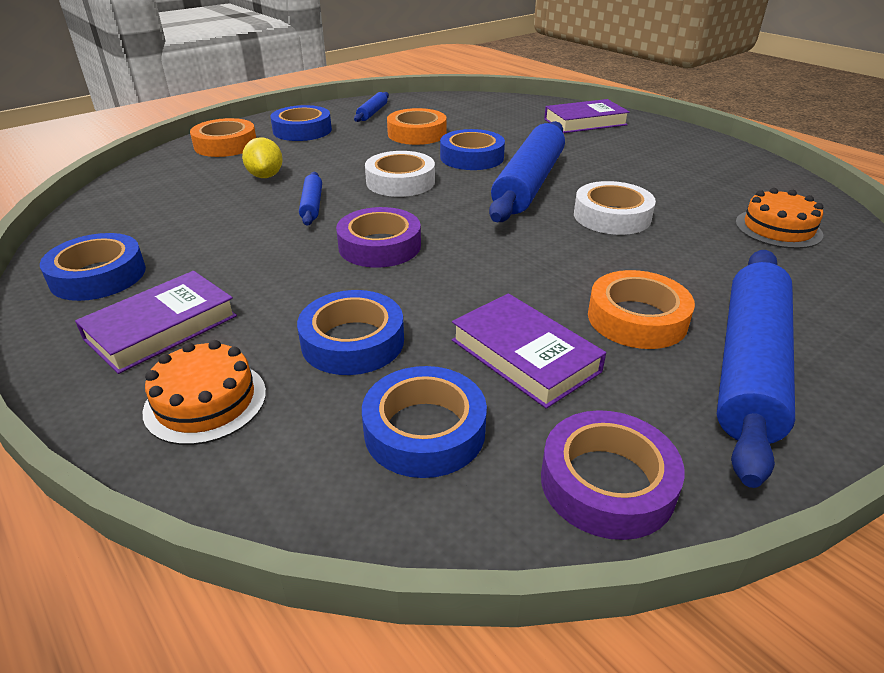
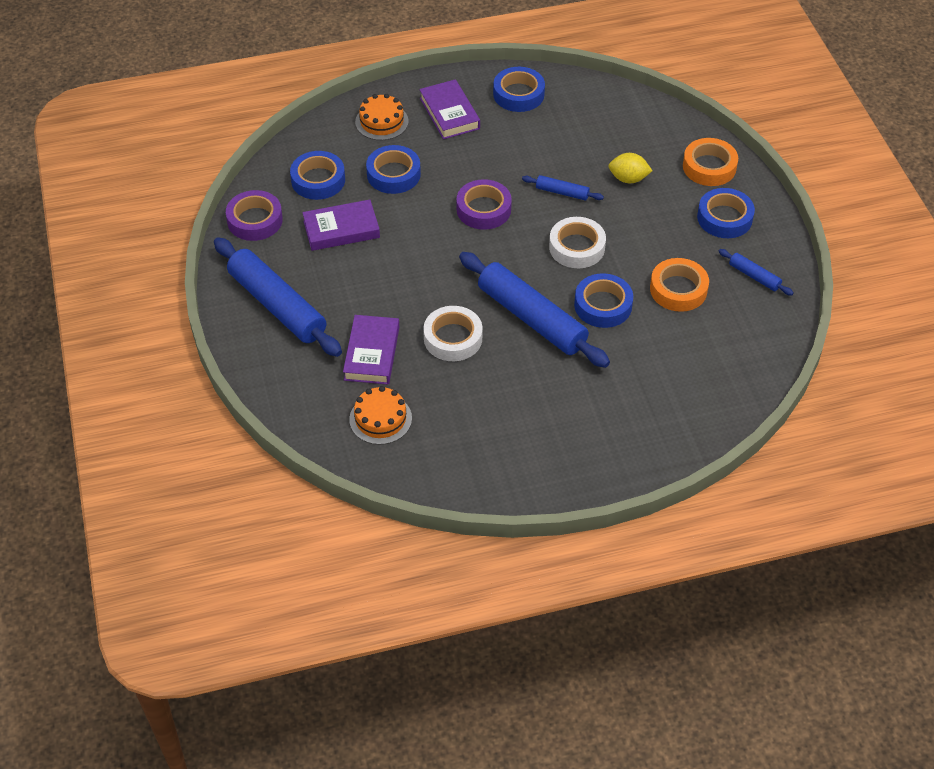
camera: 115 degrees right, 15 degrees up
purple book [544,99,630,133] -> purple book moved to [343,315,399,385]
orange tape [588,270,695,349] -> none

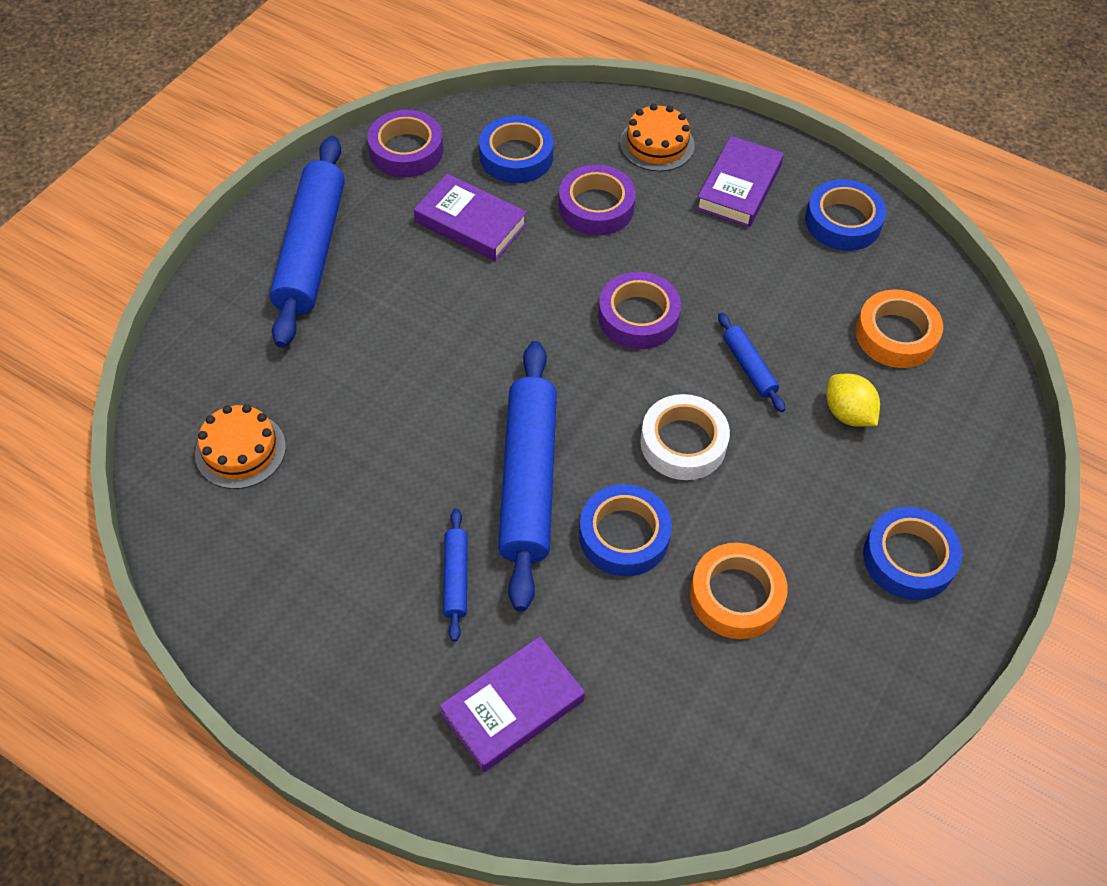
camera: 45 degrees right, 5 degrees up
purple book [343,315,399,385] -> purple book moved to [439,636,585,772]
blue tape [366,145,421,194] -> purple tape [559,165,636,236]
white tape [423,306,483,361] -> none
orange tape [683,138,738,186] -> orange tape moved to [855,289,943,368]
blue rolling pin [718,249,794,296] -> blue rolling pin moved to [443,508,468,642]

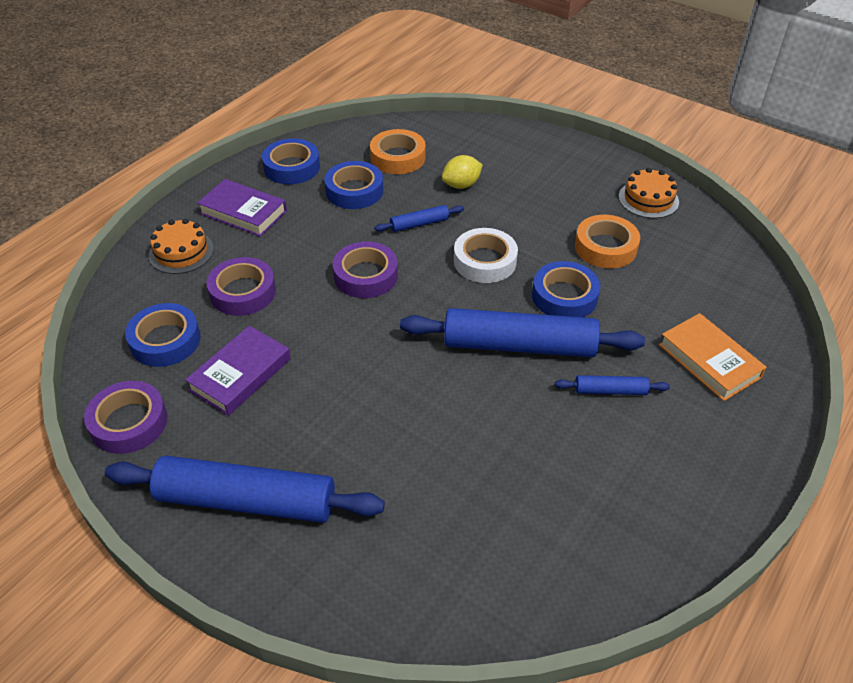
camera: 85 degrees left, 10 degrees down
orange cake [195,404,286,489] -> orange cake moved to [619,168,679,218]
purple book [439,636,585,772] -> orange book [659,313,767,401]
blue tape [863,507,962,600] -> blue tape moved to [324,161,383,209]

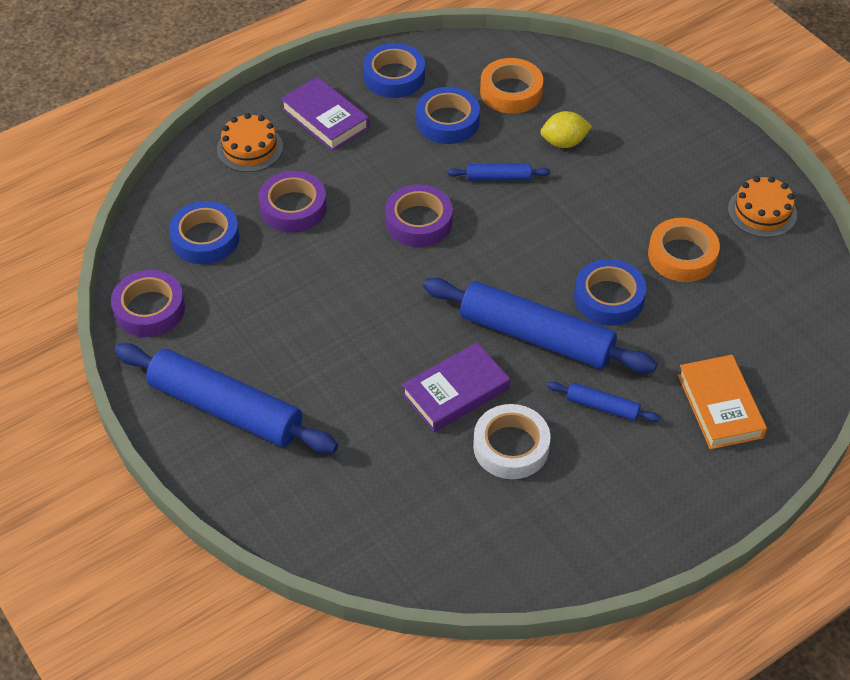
camera: 20 degrees right, 5 degrees up
purple book [185,326,291,416] -> purple book moved to [402,342,510,432]
white tape [454,228,518,283] -> white tape moved to [473,404,551,479]

